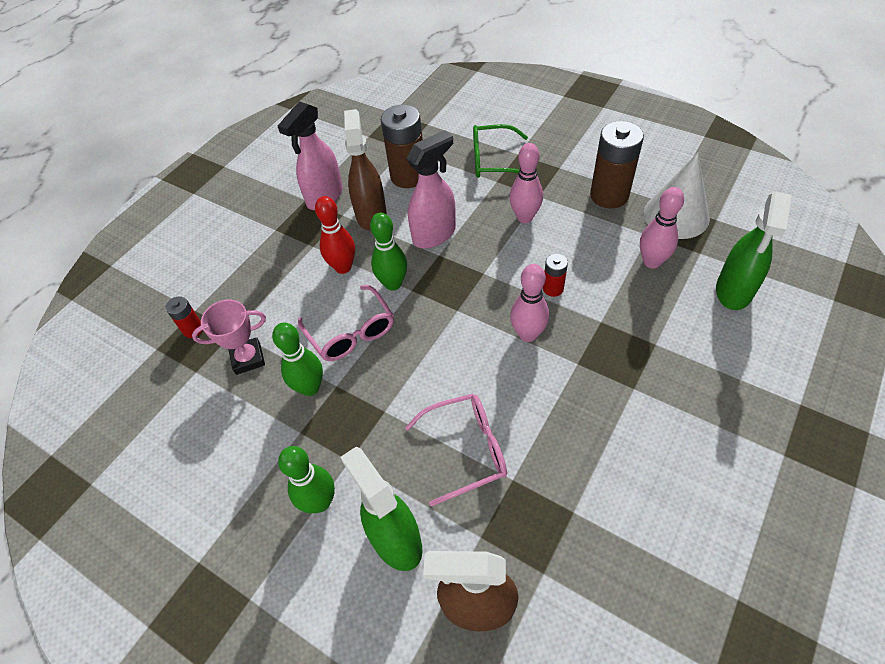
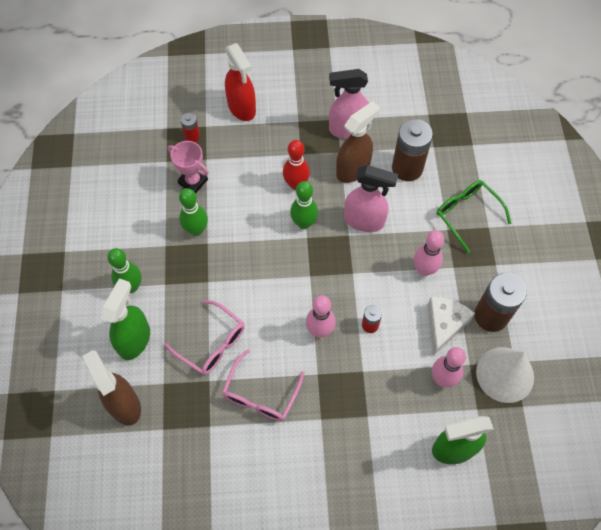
camera: 50 degrees right, 10 degrees up
pink glasses [298,285,394,361] -> pink glasses moved to [222,350,304,421]
none -> red spray bottle [225,43,256,121]
none -> white cheese [428,297,475,356]

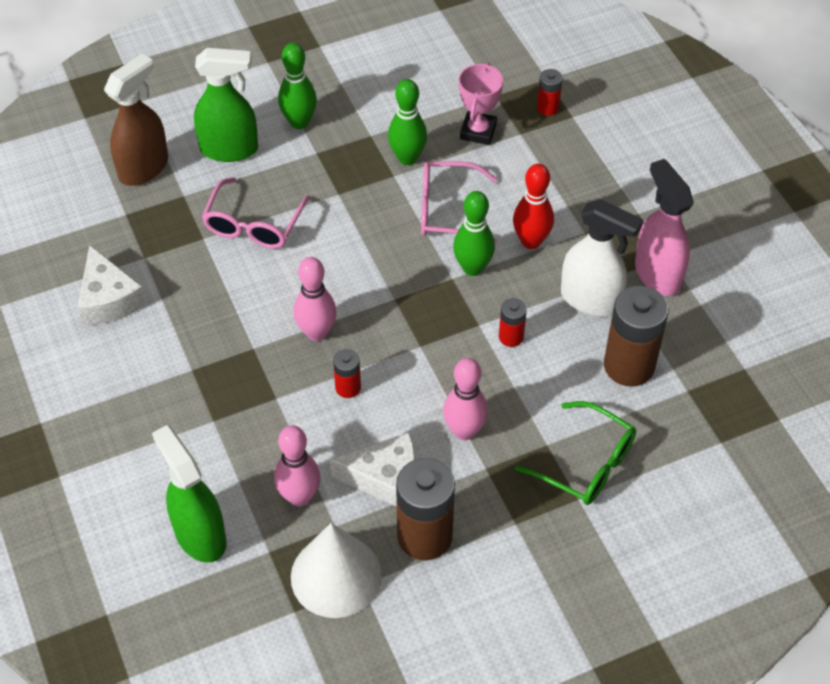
camera: 70 degrees right, 10 degrees down
pink glasses [222,350,304,421] -> pink glasses moved to [421,161,498,244]
red spray bottle [225,43,256,121] -> none
brown spray bottle [336,101,380,183] -> white spray bottle [561,199,643,316]
pink spray bottle [344,165,398,232] -> red battery [499,298,527,347]
green glasses [437,180,512,253] -> green glasses turned 90 degrees clockwise [515,401,636,505]
none -> white cheese [78,245,146,325]

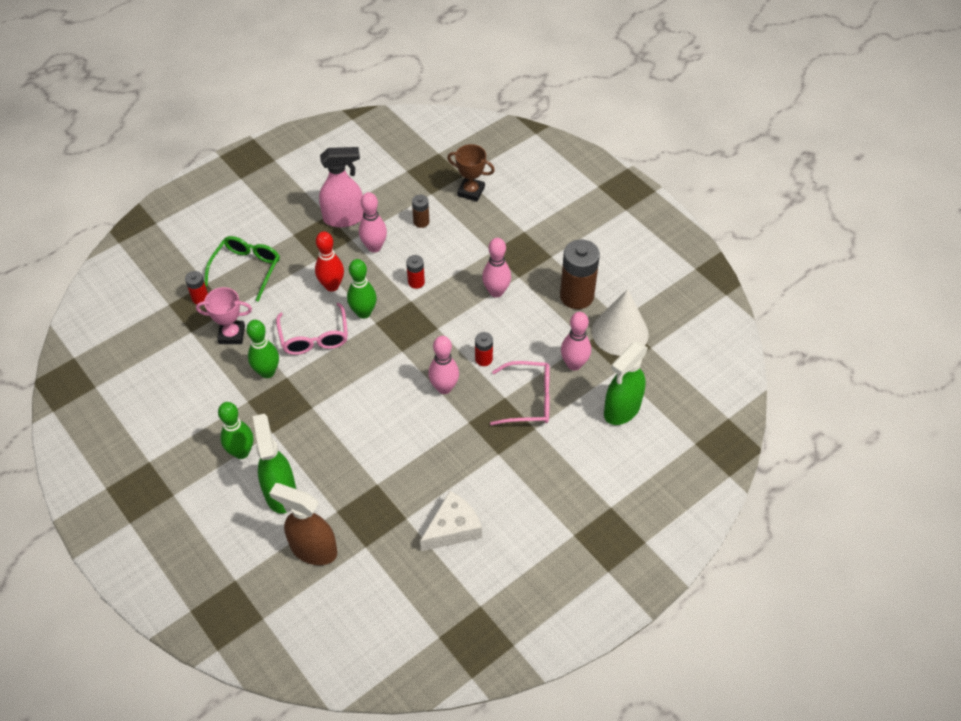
camera: 105 degrees left, 0 degrees up
pink glasses [202,177,310,249] -> pink glasses moved to [490,361,550,425]
white cheese [330,433,415,507] -> none
green glasses [515,401,636,505] -> green glasses moved to [204,236,280,302]
white spray bottle [561,199,643,316] -> pink bowling pin [359,192,387,253]
brown battery [604,286,669,387] -> brown battery [412,195,430,228], size x0.49
pink spray bottle [635,159,693,296] -> pink spray bottle turned 150 degrees counterclockwise [319,147,364,227]
none -> brown trophy [447,144,495,202]

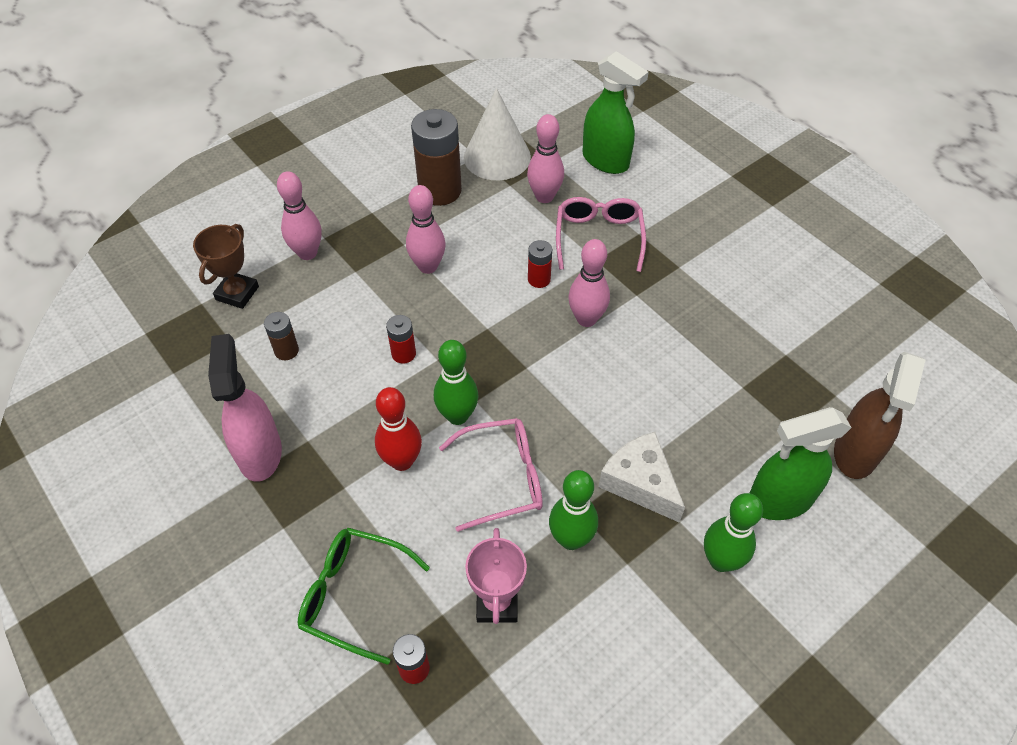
camera: 90 degrees left, 0 degrees up
pink bowling pin [359,192,387,253] -> pink bowling pin moved to [277,171,322,260]
white cheese [420,491,482,551] -> white cheese moved to [599,432,685,523]

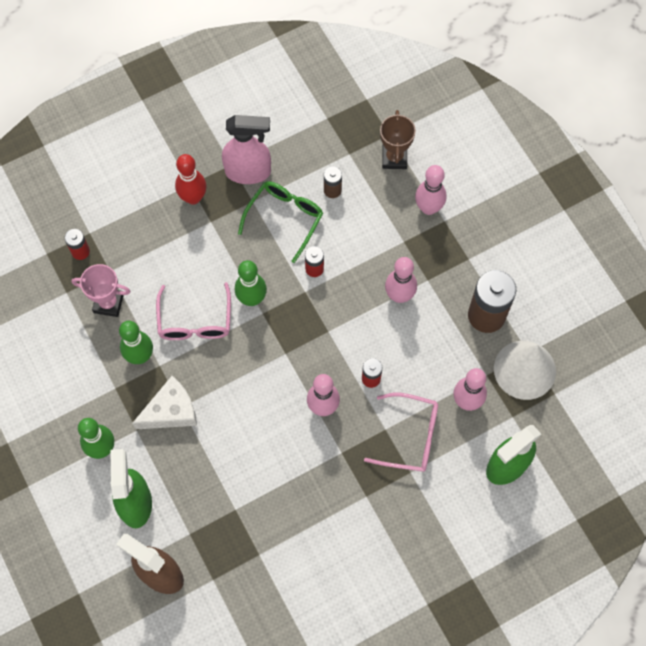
camera: 100 degrees right, 15 degrees up
brown trophy [193,224,259,309] -> brown trophy turned 60 degrees clockwise [380,110,416,169]
green glasses [298,528,430,665] -> green glasses moved to [238,181,323,263]
red bowling pin [375,387,422,471] -> red bowling pin moved to [175,154,207,205]

